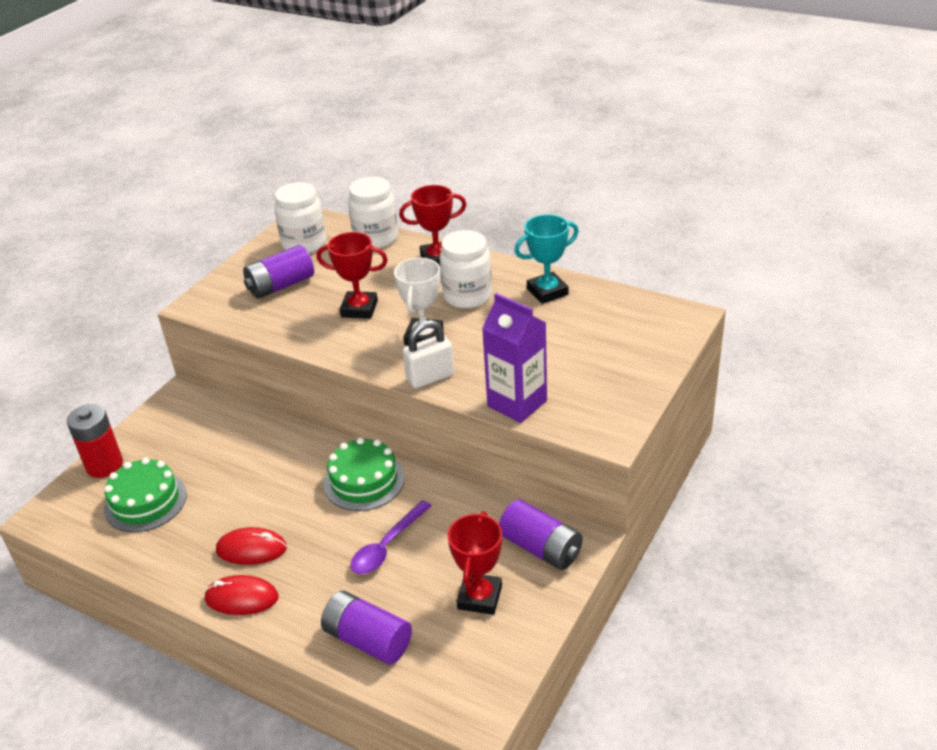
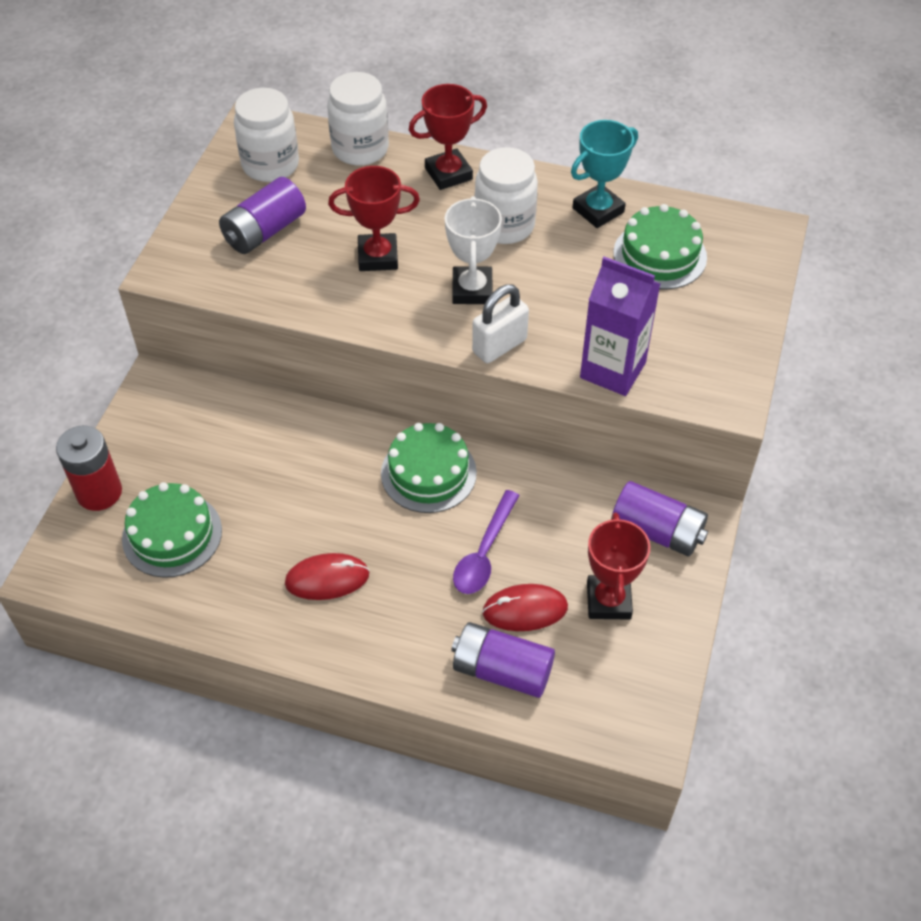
camera: 15 degrees left, 15 degrees up
red mouse [204,575,279,615] -> red mouse moved to [482,584,568,631]
none -> green cake [613,204,707,290]

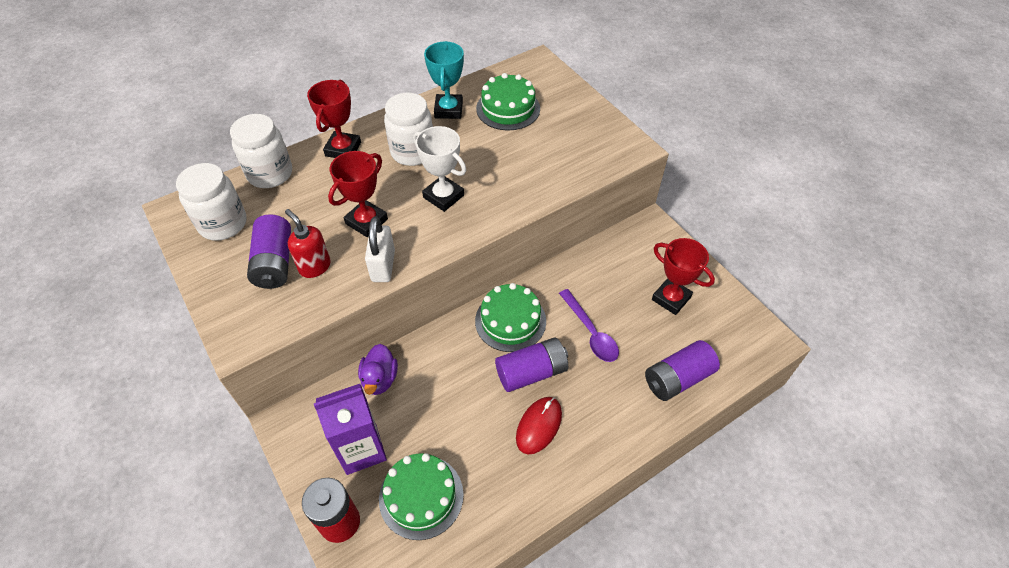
camera: 50 degrees left, 0 degrees up
white padlock [472,285,529,363] -> white padlock moved to [365,217,395,282]
red mouse [482,584,568,631] -> none
purple carton [580,256,660,396] -> purple carton moved to [314,383,387,475]
purple battery [611,481,708,557] -> purple battery moved to [495,337,568,392]
none -> red soap dispenser [285,209,331,278]
none -> purple duck [358,344,398,395]

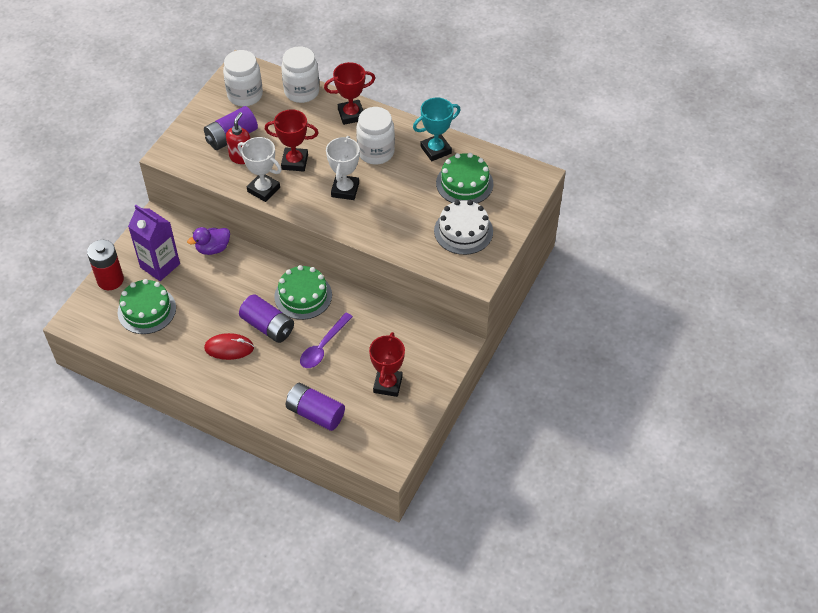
camera: 60 degrees right, 0 degrees up
white padlock [365,217,395,282] -> white trophy [238,137,282,202]
none -> white cake [434,200,493,255]

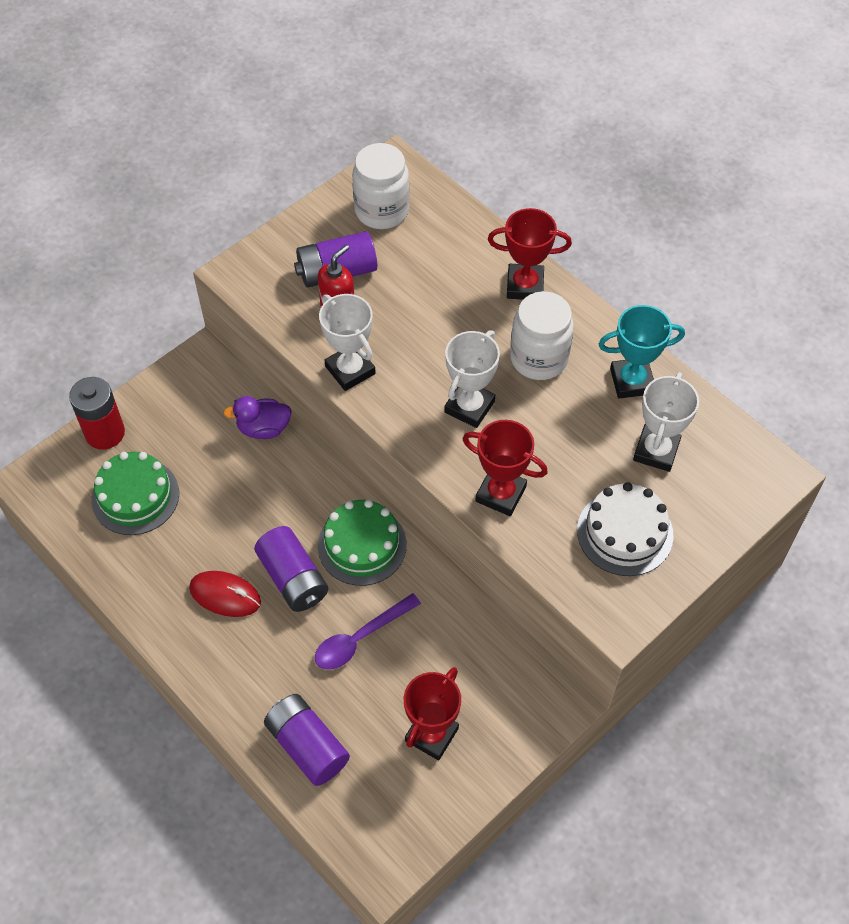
camera: 20 degrees right, 5 degrees up
purple carton [128,205,180,281] -> none
red trophy [265,109,319,172] -> red trophy moved to [463,420,548,516]
white jar [281,46,320,103] -> none
green cake [436,153,493,203] -> white trophy [633,372,699,472]

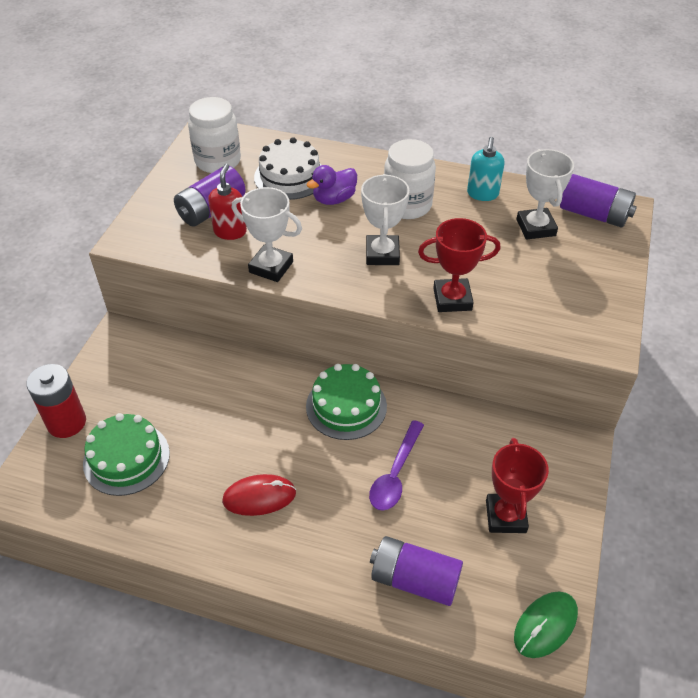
camera: 30 degrees left, 10 degrees down
purple duck [223,396,292,439] -> purple duck moved to [306,165,357,205]
purple battery [254,526,328,612] -> purple battery moved to [560,174,637,228]
red trophy [488,208,572,300] -> none
white cake [577,482,674,576] -> white cake moved to [254,137,321,200]
turquoise trophy [599,305,685,399] -> turquoise soap dispenser [467,137,505,201]
none -> green mouse [514,592,578,658]

